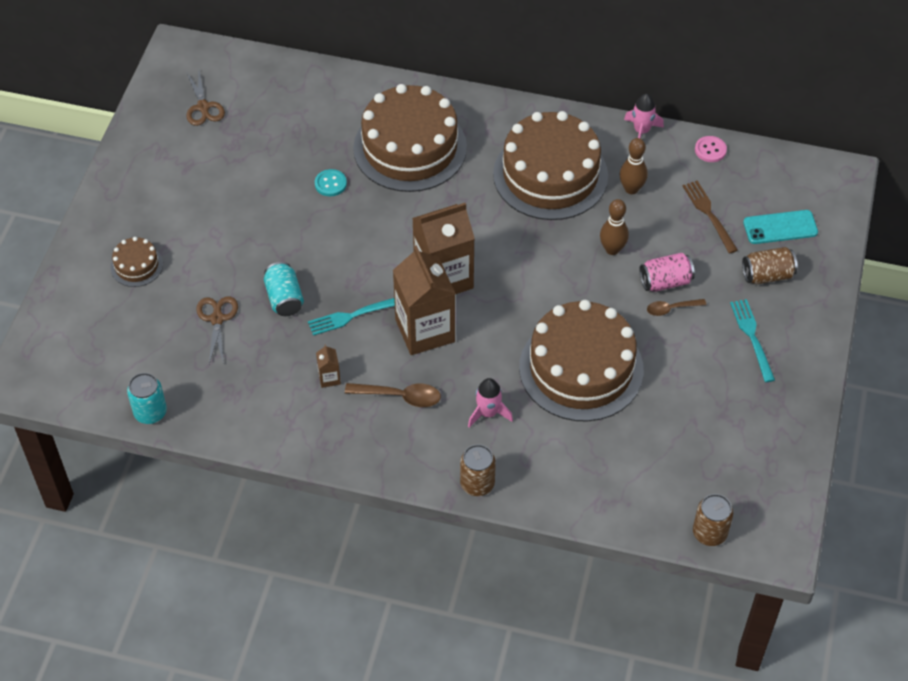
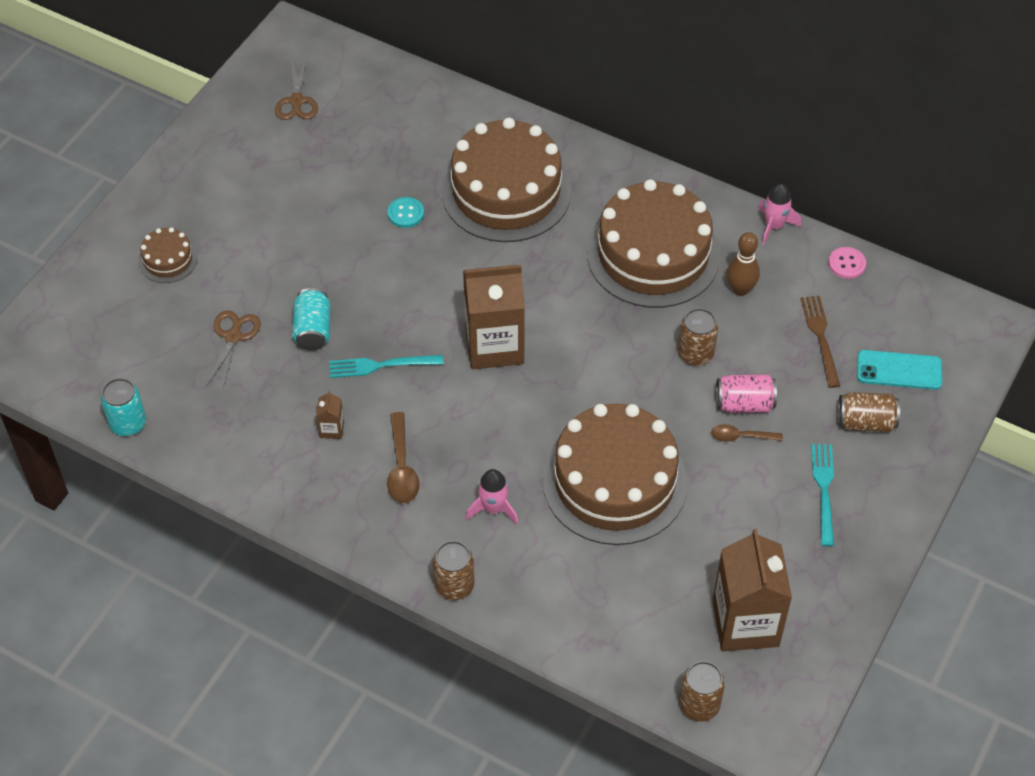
camera: 15 degrees right, 0 degrees up
brown spoon [345,383,441,407] -> brown spoon turned 60 degrees clockwise [387,412,420,503]
brown carton [393,245,456,355] -> brown carton moved to [713,529,792,652]
brown bowling pin [600,199,629,255] -> brown can [678,308,718,366]

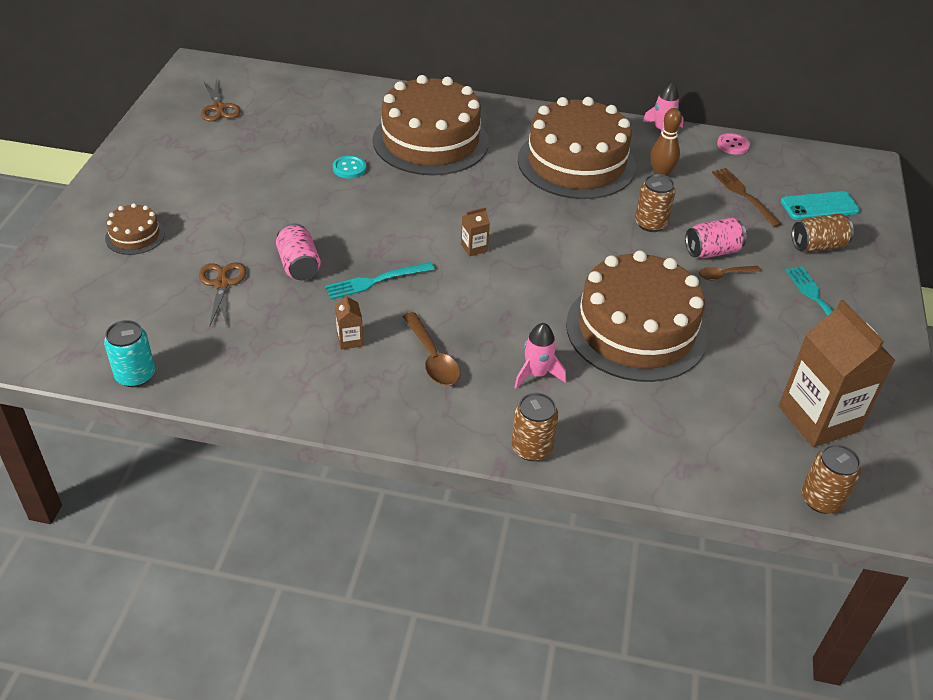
camera: 20 degrees left, 10 degrees down
turquoise can [292,288,331,351] -> pink can [276,223,321,280]
brown carton [463,265,525,369] -> brown carton [461,207,490,257], size x0.41

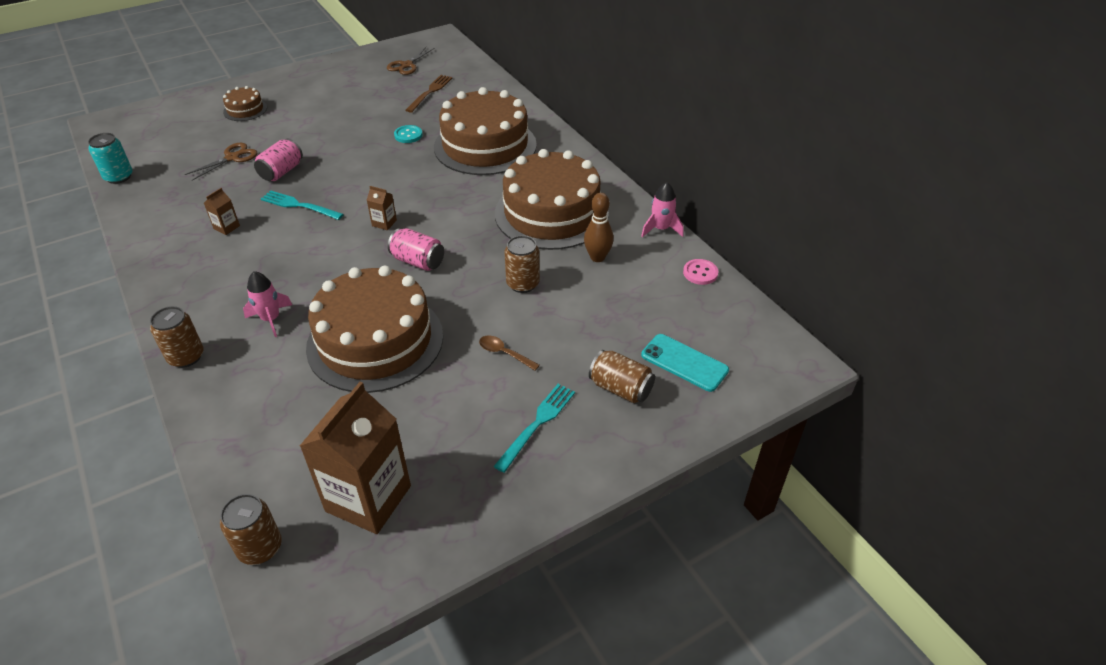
camera: 50 degrees right, 0 degrees up
brown spoon [403,312,461,385] -> none
pink can [685,218,747,259] -> pink can moved to [388,228,444,271]
brown fork [712,168,782,227] -> brown fork moved to [406,75,452,112]

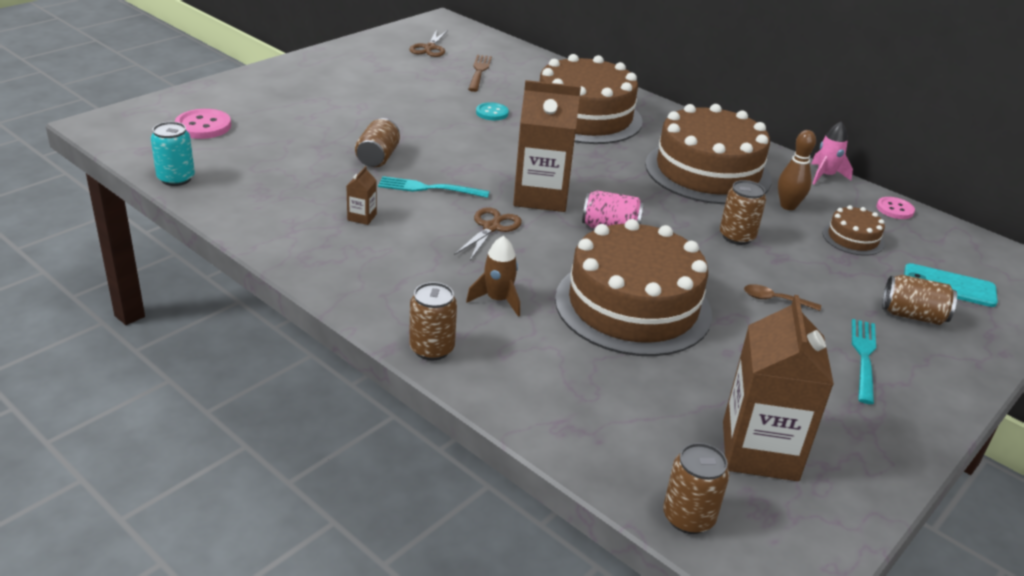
camera: 20 degrees left, 10 degrees down
brown scissors [185,143,257,181] -> brown scissors moved to [454,207,522,260]
brown cake [223,86,267,121] -> brown cake moved to [823,205,885,256]
pink rocket [243,271,292,337] -> brown rocket [466,236,520,317]
pink can [254,139,303,181] -> brown can [355,118,400,167]
brown carton [367,186,397,230] -> brown carton [513,80,581,212], size x2.45
none -> pink button [175,109,231,139]

